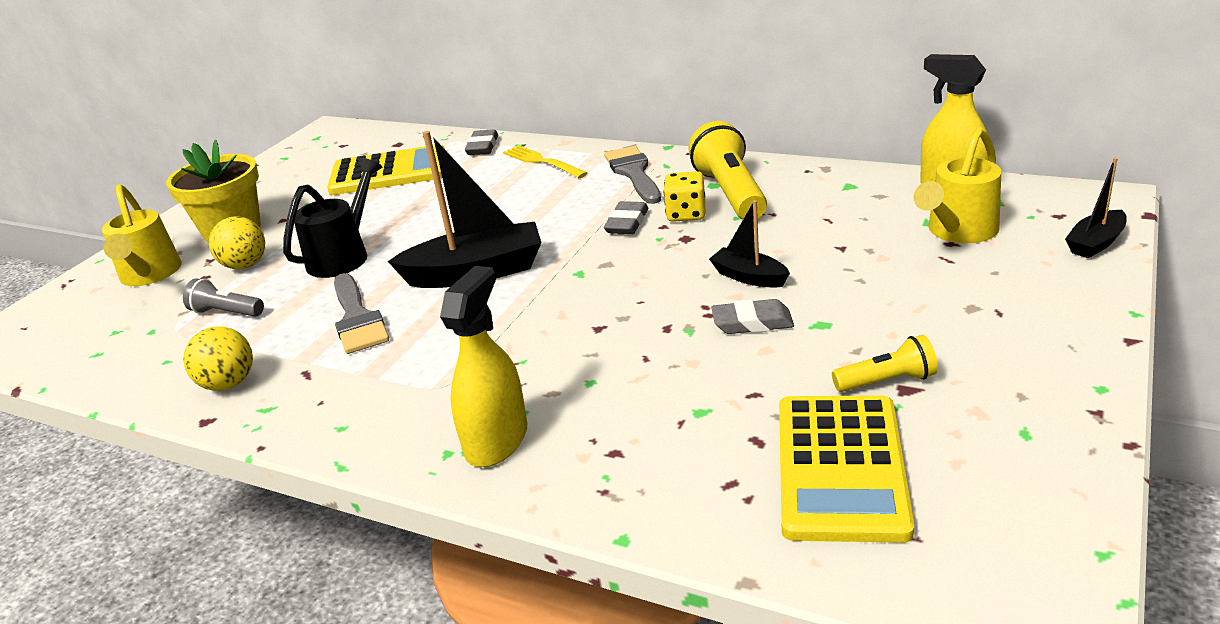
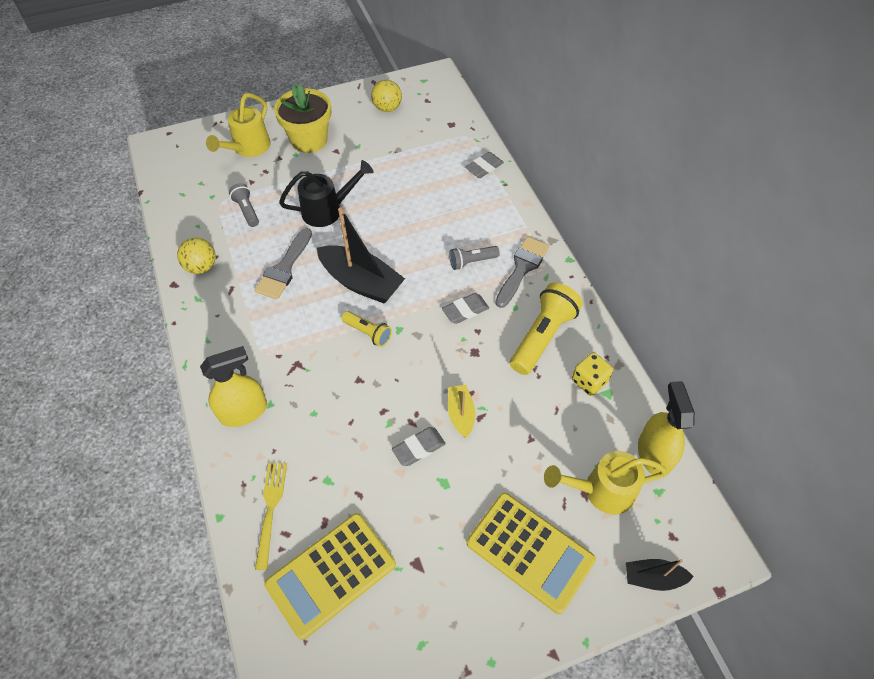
camera: 40 degrees right, 25 degrees up
yellow ball [209,216,265,269] -> yellow ball moved to [371,80,402,112]
yellow calculator [327,144,445,195] -> yellow calculator moved to [467,493,596,614]
yellow fork [503,145,587,178] -> yellow fork moved to [255,463,287,570]
yellow dice [664,171,706,222] -> yellow dice moved to [572,352,613,396]
black boat [709,200,790,288] -> yellow boat [448,385,475,438]
grey eraser [711,299,794,334] -> grey eraser turned 75 degrees counterclockwise [392,427,446,466]
yellow flashlight [832,335,938,392] -> yellow flashlight moved to [341,311,392,347]
none -> grey flashlight [449,246,500,270]

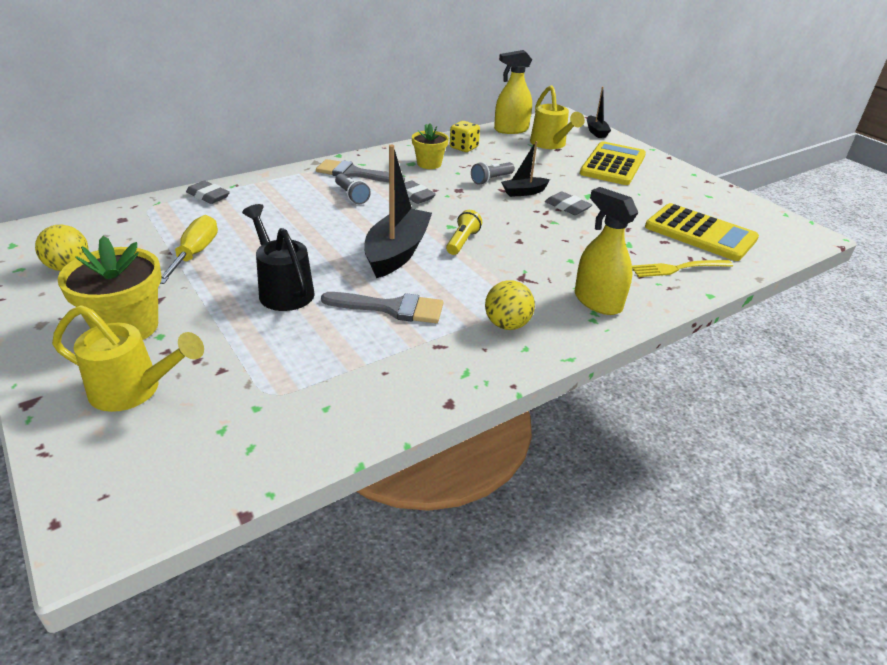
camera: 105 degrees left, 20 degrees down
yellow ball [177,238,216,274] -> yellow ball moved to [485,280,535,330]
grey flashlight [229,183,259,227] -> grey flashlight moved to [471,162,515,185]
yellow boat [448,385,475,438] -> black boat [501,141,550,197]
yellow flashlight [510,283,583,375] -> yellow flower pot [412,123,449,169]
none -> yellow screwdriver [160,215,218,284]

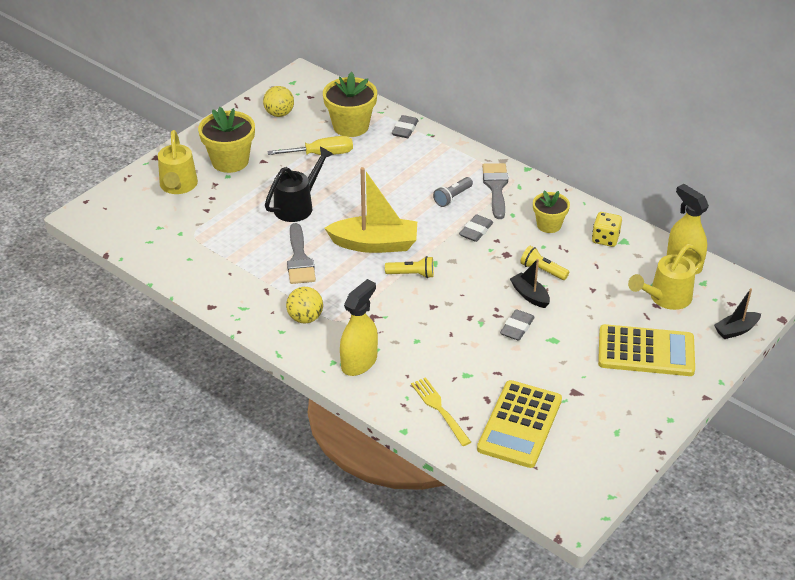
camera: 75 degrees right, 5 degrees up
black boat [364,145,432,278] -> yellow boat [324,167,417,253]
grey flashlight [471,162,515,185] -> yellow flashlight [520,246,569,280]
none -> yellow flower pot [323,72,377,137]

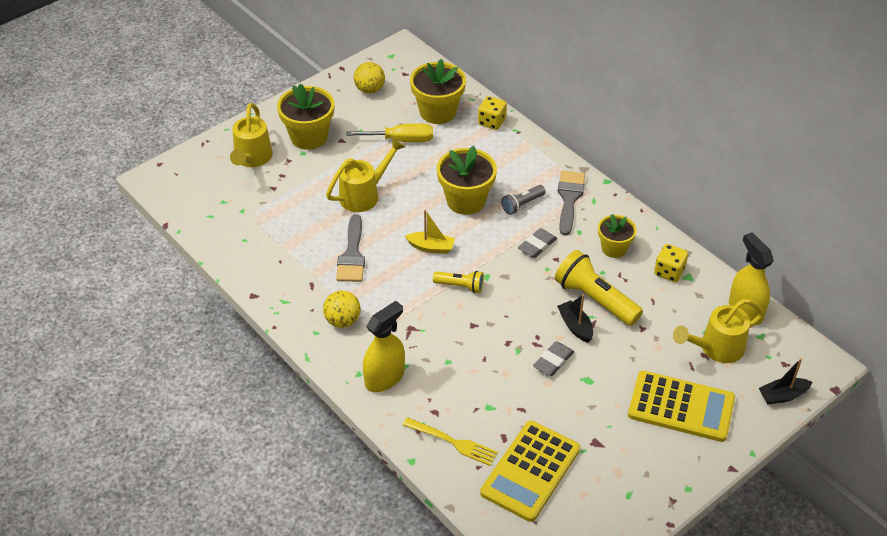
camera: 10 degrees right, 5 degrees up
black watering can [265,147,333,222] -> yellow watering can [326,138,405,212]
yellow boat [324,167,417,253] -> yellow boat [405,210,455,254], size x0.53
grey eraser [392,115,418,138] -> yellow dice [478,96,507,130]
yellow fork [411,377,471,446] -> yellow fork turned 135 degrees clockwise [403,417,498,466]
yellow flashlight [520,246,569,280] -> yellow flashlight [555,250,643,326], size x1.82
none -> yellow flower pot [437,146,497,215]

